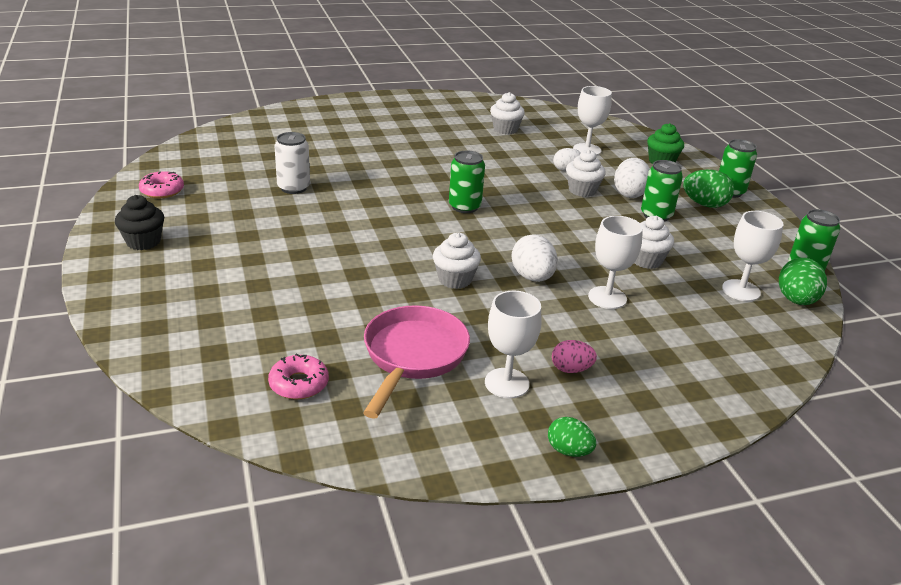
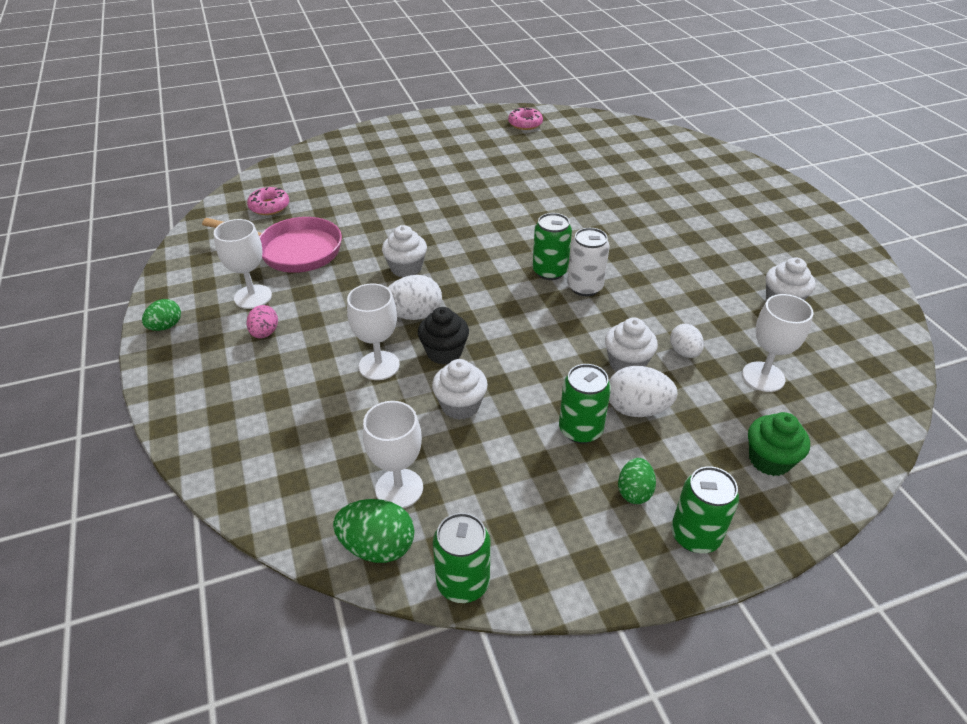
camera: 90 degrees right, 10 degrees up
black cupcake [115,195,164,250] -> black cupcake moved to [418,307,469,364]
white can [274,132,310,194] -> white can moved to [567,228,610,296]
green egg [683,169,734,208] -> green egg [618,458,656,504], size x0.65

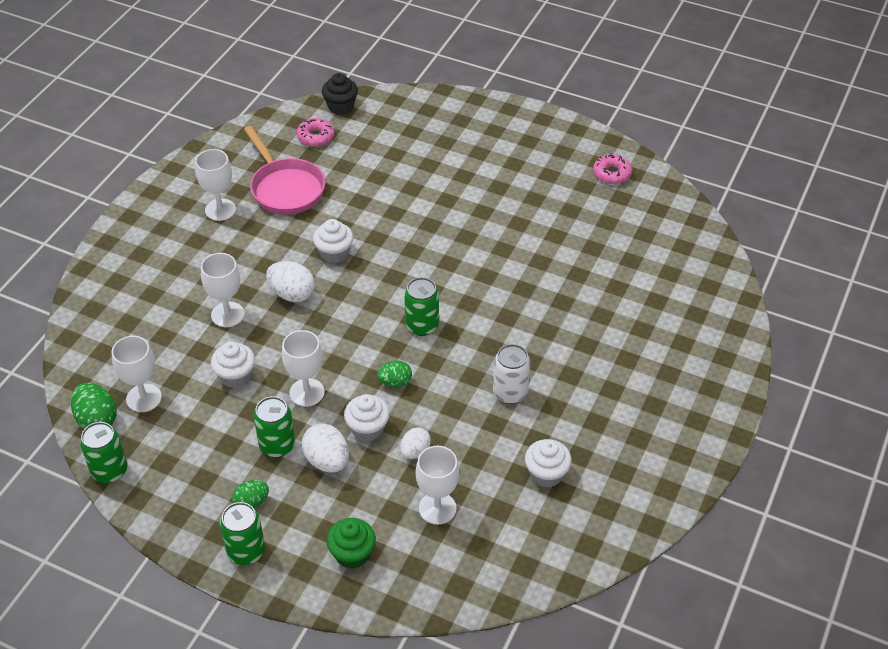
camera: 45 degrees right, 5 degrees up
green egg [142,299,181,331] -> green egg moved to [377,361,412,387]
pink egg [246,305,278,338] -> none
black cupcake [418,307,469,364] -> black cupcake moved to [322,73,358,115]
white can [567,228,610,296] -> white can moved to [493,344,530,404]
none -> white goblet [282,330,325,407]

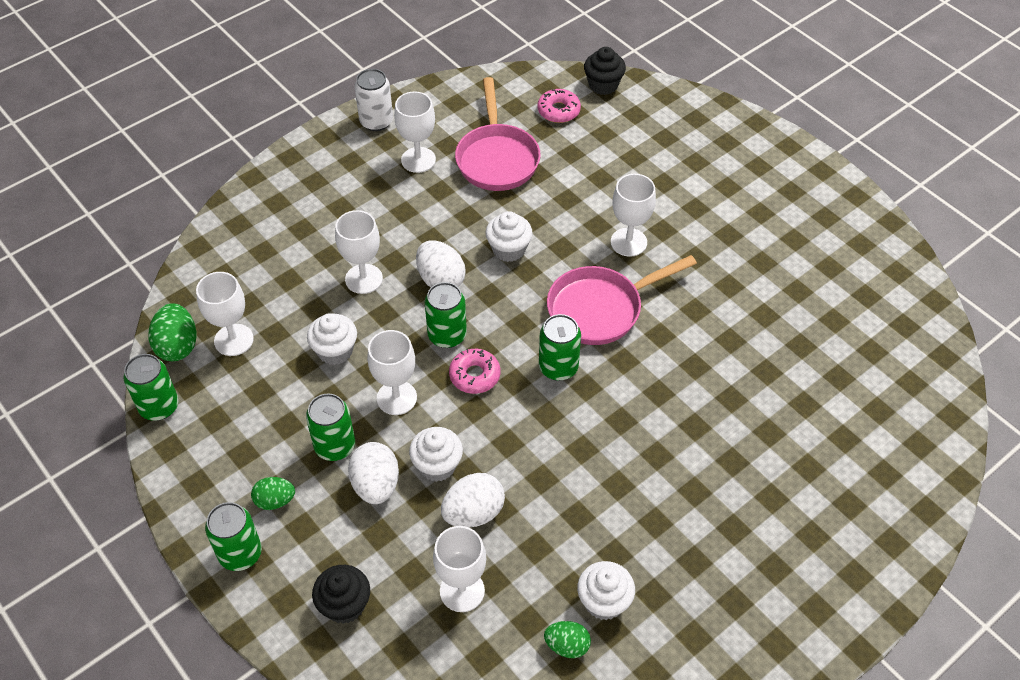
camera: 25 degrees right, 5 degrees up
green cupcake [326,518,376,569] -> black cupcake [312,565,370,624]
green egg [377,361,412,387] -> green egg moved to [544,621,591,658]
white egg [400,427,431,459] -> white egg [441,473,505,527], size x1.54
white can [493,344,530,404] -> white can moved to [354,69,393,131]
pink donut [593,154,632,184] -> pink donut moved to [449,349,500,394]
none -> green can [425,282,467,348]
none -> pink pan [547,255,697,345]
none -> white goblet [611,174,656,257]

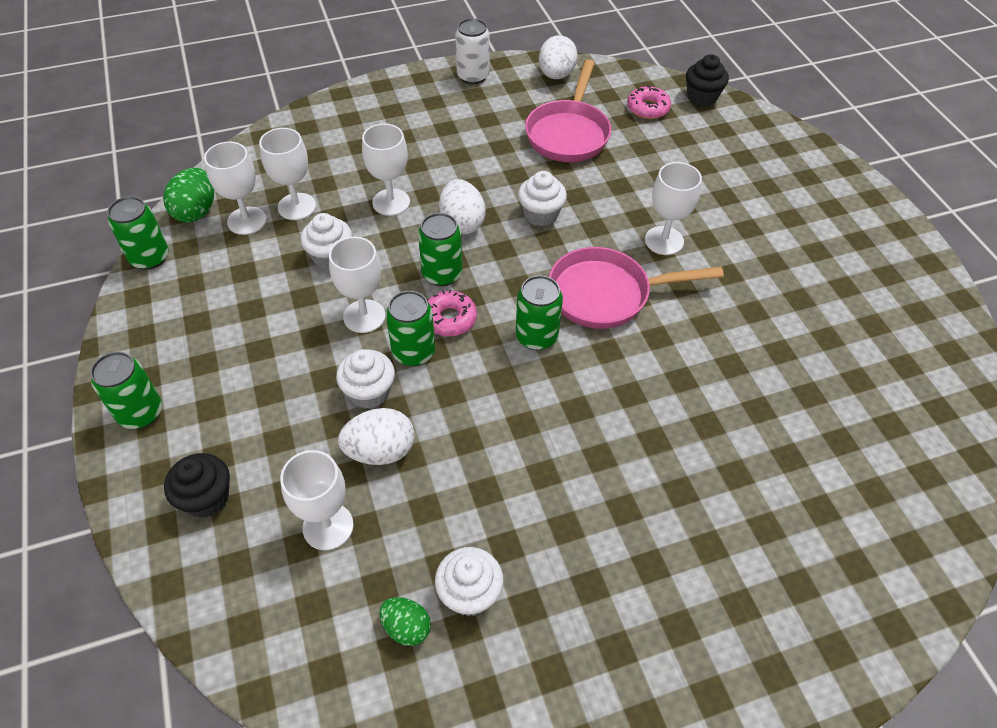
camera: 20 degrees right, 0 degrees up
green egg [251,477,295,510] -> none
green can [306,394,355,461] -> green can moved to [386,291,435,366]
white egg [348,442,399,504] -> white egg moved to [539,35,578,79]
white goblet [394,91,436,173] -> white goblet moved to [259,128,316,220]

